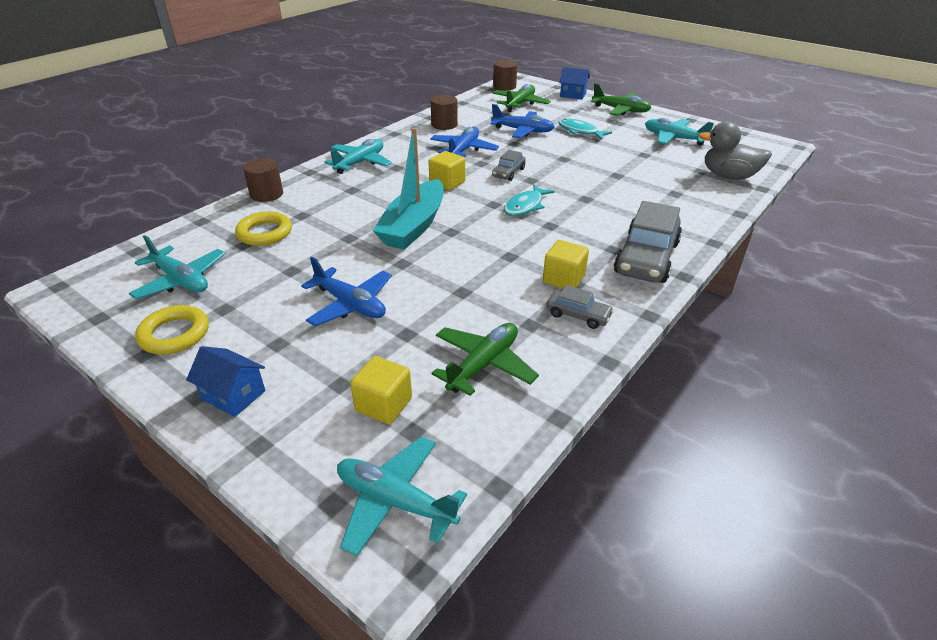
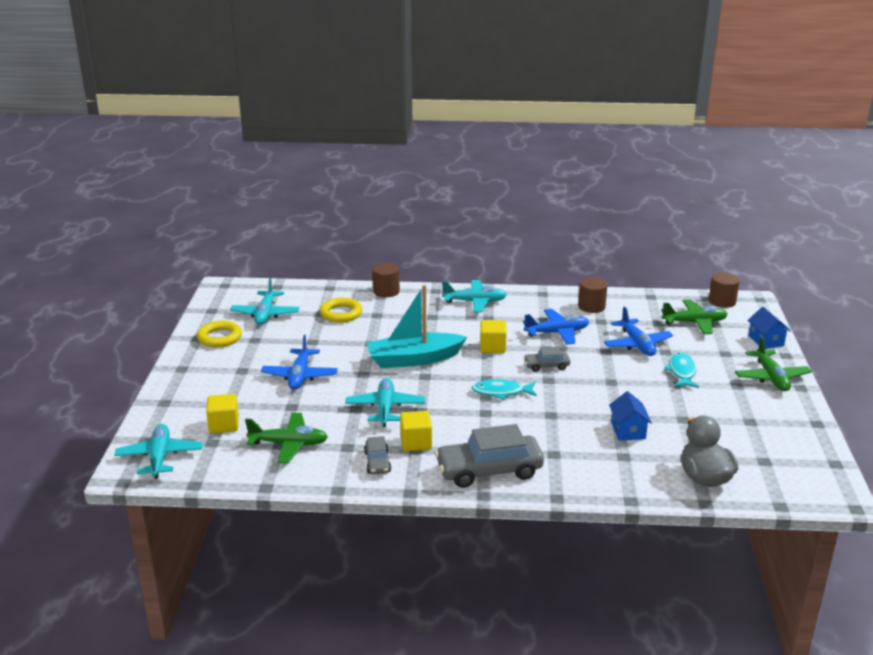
camera: 55 degrees right, 10 degrees down
blue house [186,346,265,417] -> blue house moved to [609,391,652,441]
turquoise plane [645,118,714,145] -> turquoise plane moved to [345,378,425,427]

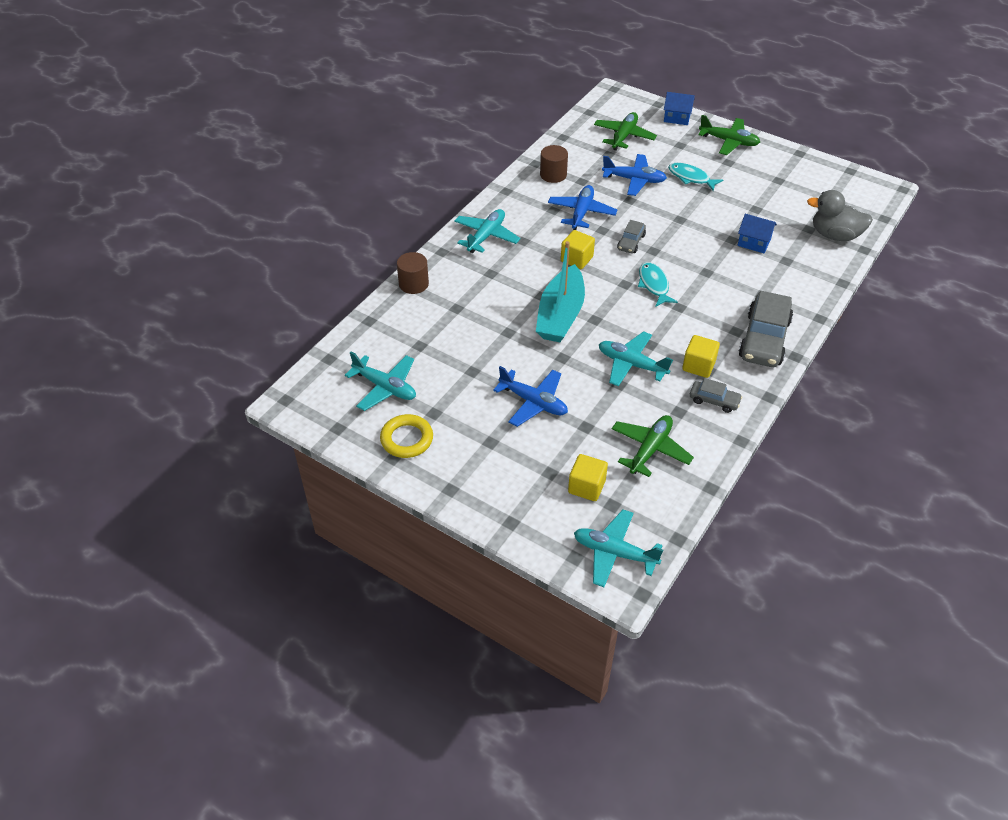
camera: 60 degrees left, 20 degrees up
yellow ring [320,297,362,323] -> none
turquoise fish [471,379,537,400] -> turquoise fish turned 135 degrees clockwise [638,262,678,307]
brown cylinder [709,272,740,308] -> none

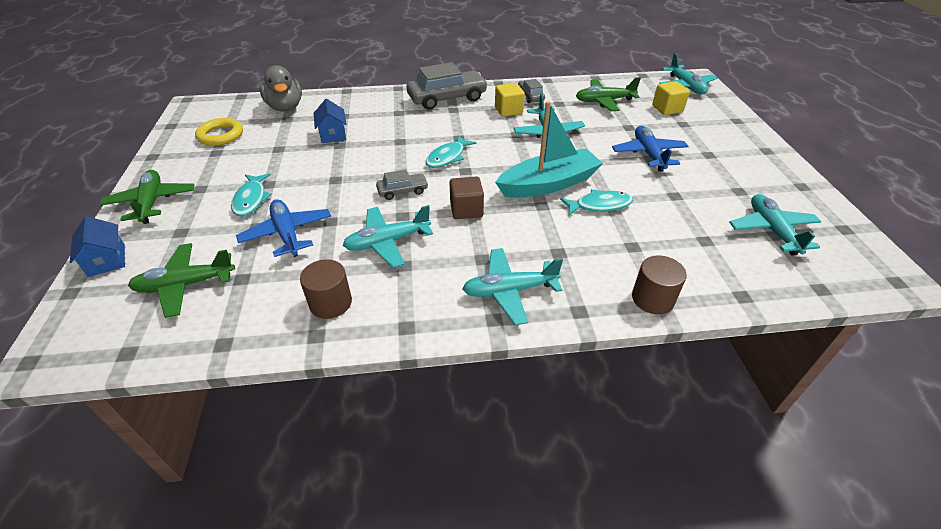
camera: 130 degrees left, 5 degrees down
yellow ring [380,414,433,458] -> yellow ring moved to [195,118,243,146]
blue plane [548,185,617,230] -> turquoise plane [342,205,433,268]
yellow cube [561,230,595,269] -> brown cube [450,176,484,219]
none -> turquoise fish [560,189,633,215]

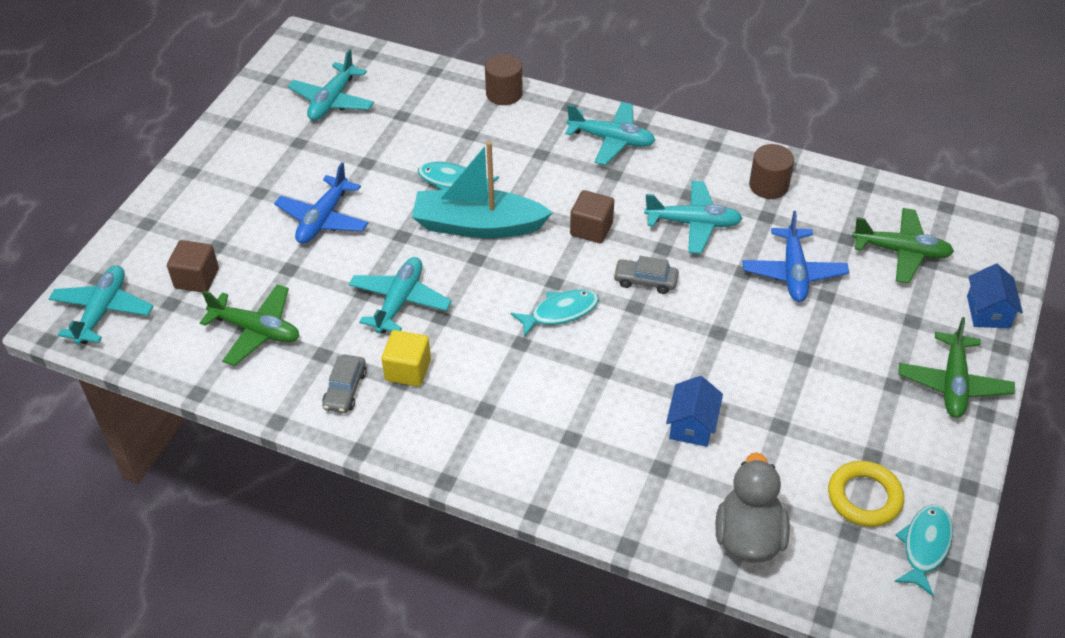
camera: 150 degrees left, 5 degrees up
turquoise fish [231,173,272,217] -> turquoise fish moved to [894,504,953,596]
grey car [407,62,488,110] -> none
yellow cube [652,81,690,115] -> brown cube [167,240,219,292]

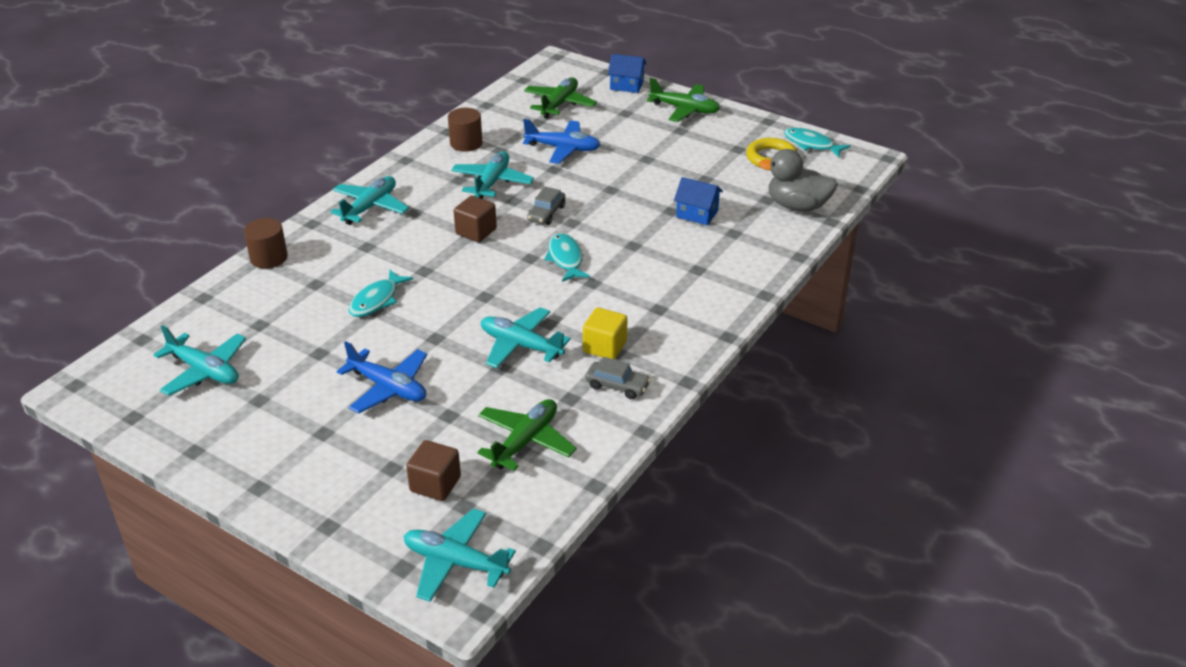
camera: 80 degrees left, 10 degrees down
turquoise boat [412,141,553,238] -> none

